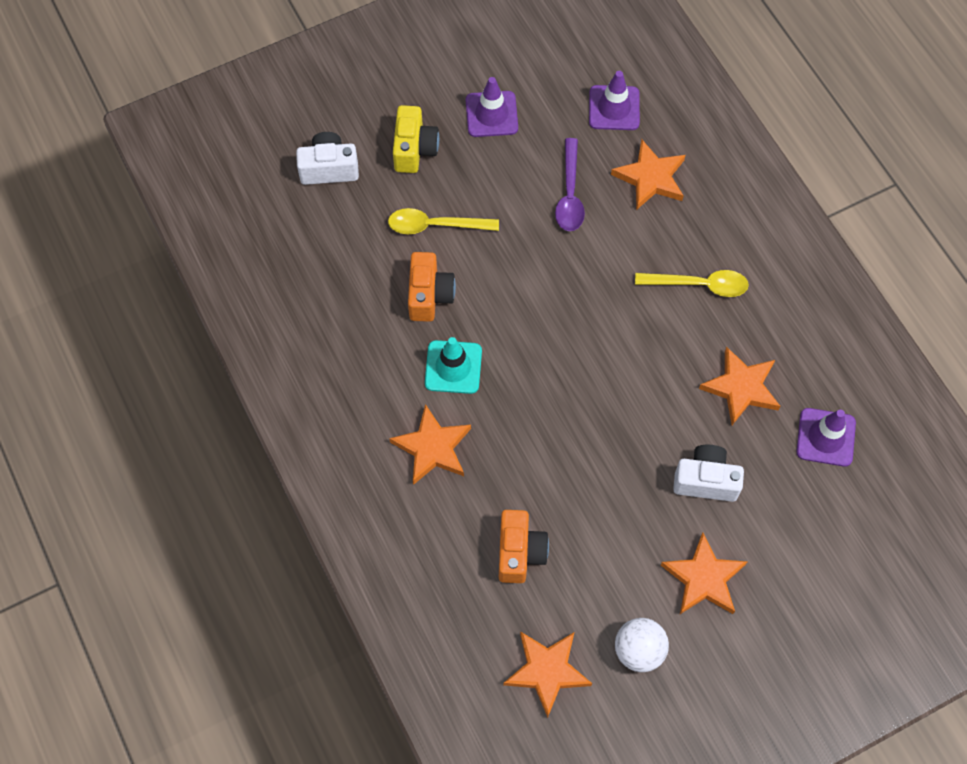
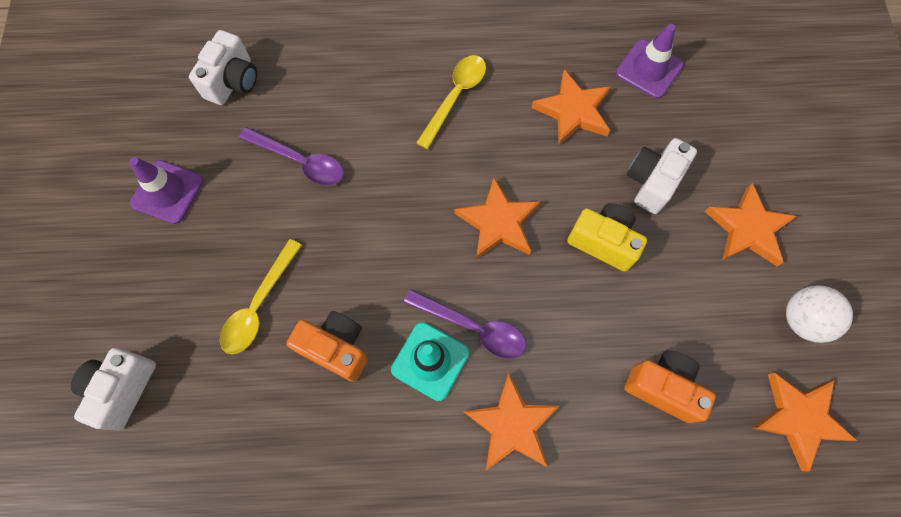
camera: 65 degrees left, 5 degrees up
yellow camera [393,105,439,173] -> yellow camera moved to [567,203,647,272]
purple traffic cone [589,71,640,130] -> white camera [189,30,257,105]
orange star [611,139,685,210] -> orange star moved to [454,178,541,259]
none -> purple spoon [404,289,526,359]

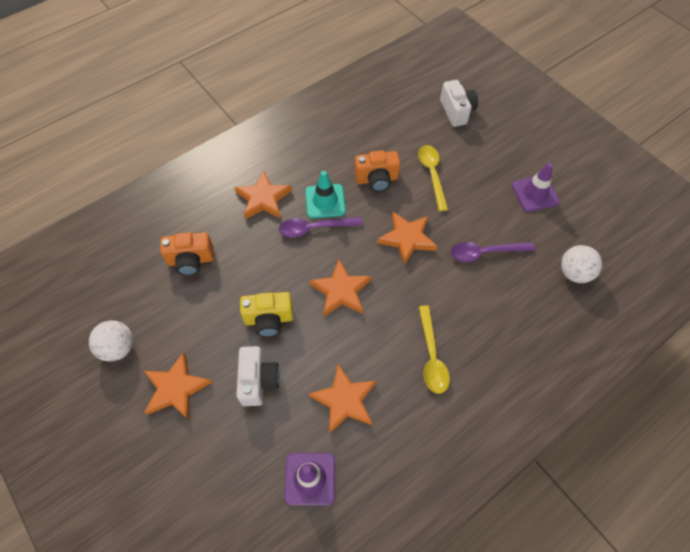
camera: 145 degrees right, 10 degrees down
white camera [189,30,257,105] -> white ball [561,245,602,283]
orange star [752,373,857,472] -> orange star moved to [377,212,437,266]

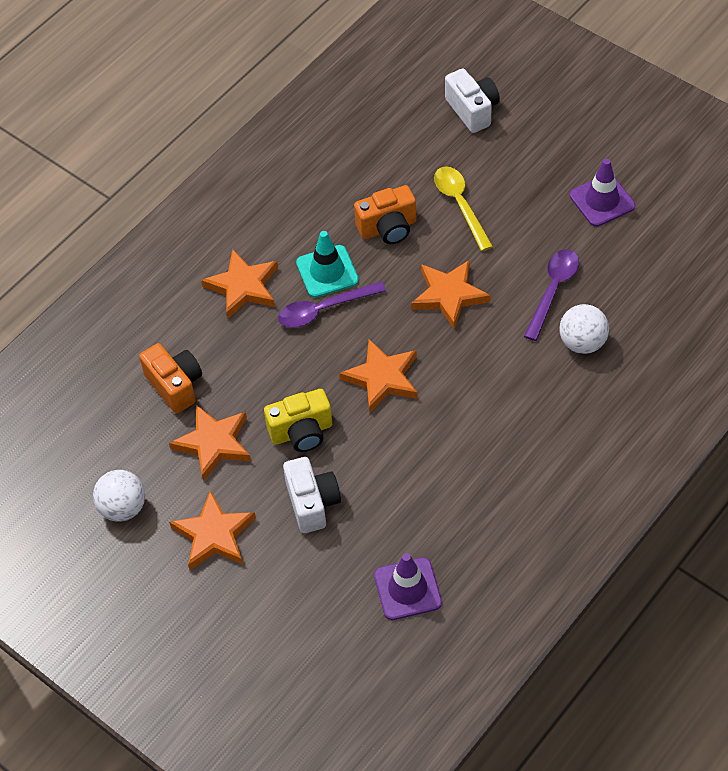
camera: 10 degrees left, 5 degrees down
orange camera [160,232,214,276] -> orange camera turned 105 degrees counterclockwise [139,343,202,413]
orange star [309,364,376,434] -> orange star moved to [169,405,251,481]
yellow spoon [419,305,450,394] -> none
purple spoon [451,242,535,262] -> purple spoon turned 135 degrees clockwise [524,249,579,341]
white ball [561,245,602,283] -> white ball moved to [559,304,609,354]

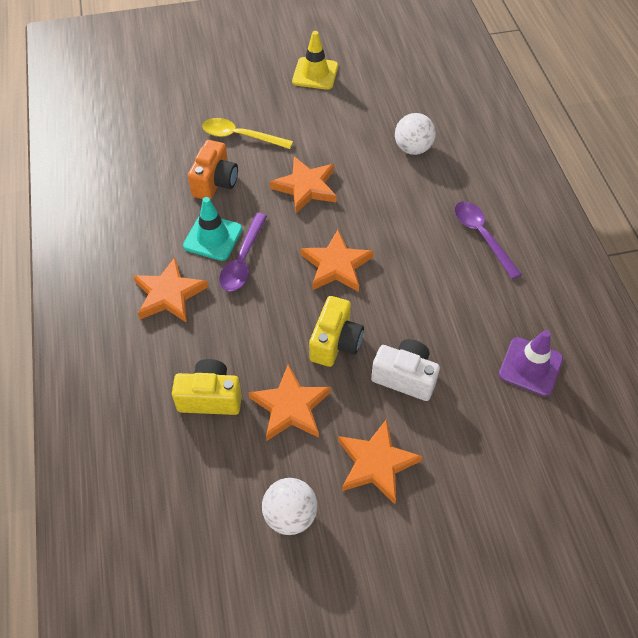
camera: 55 degrees left, 0 degrees up
orange camera [139,343,202,413] -> yellow camera [172,359,242,415]
white camera [445,68,500,133] -> none
purple spoon [524,249,579,341] -> purple spoon moved to [454,201,522,279]
purple traffic cone [570,159,635,227] -> yellow traffic cone [292,31,338,90]

